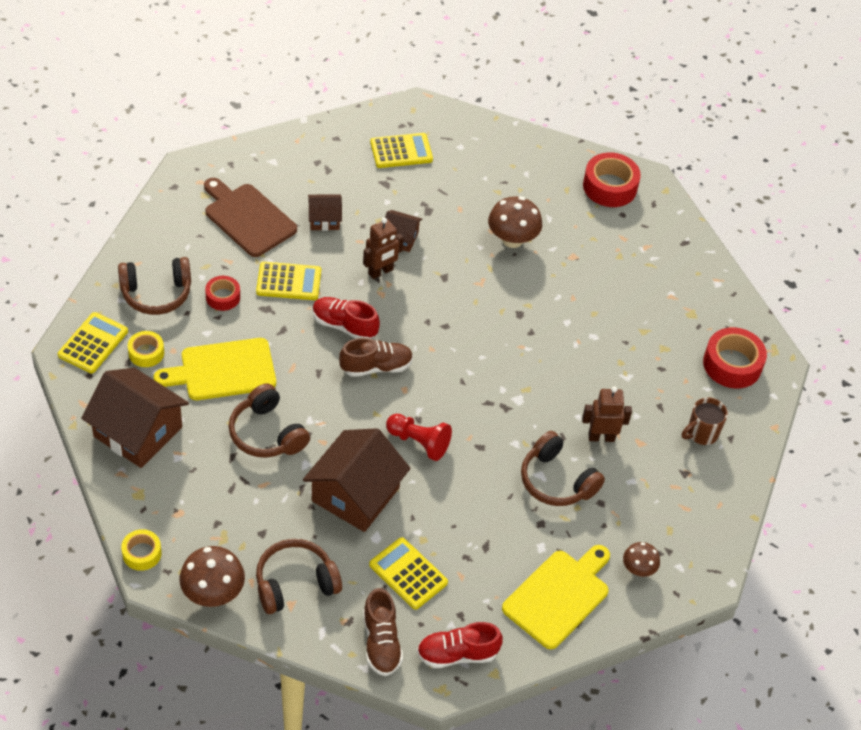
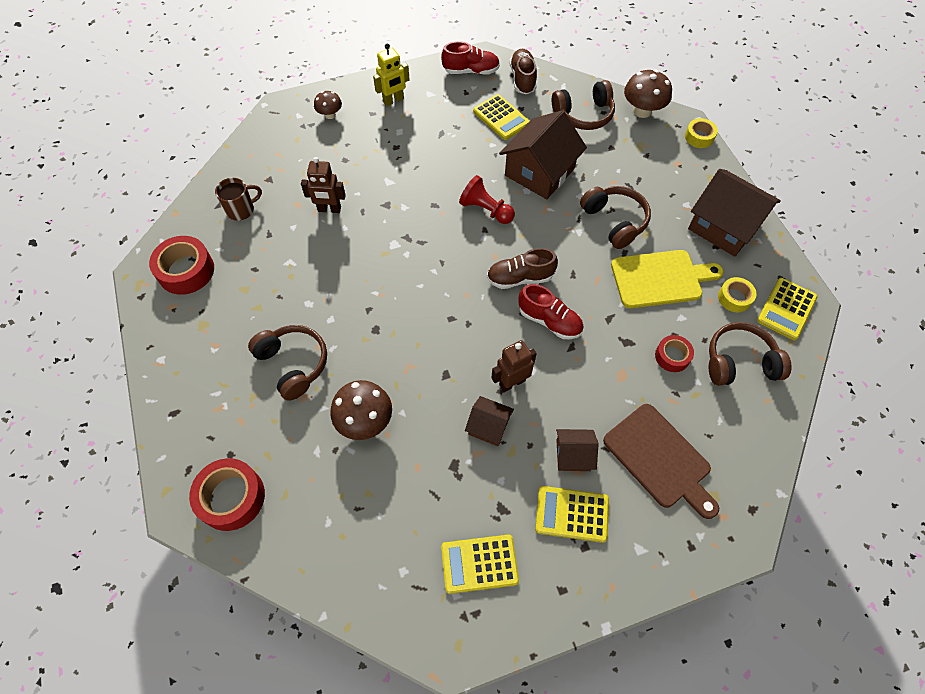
camera: 170 degrees left, 10 degrees up
yellow calculator [256,262,321,300] -> yellow calculator moved to [535,486,609,543]
yellow cutting board [502,545,610,649] -> yellow robot [373,44,410,106]
brown headphones [521,431,605,506] -> brown headphones moved to [248,325,327,401]

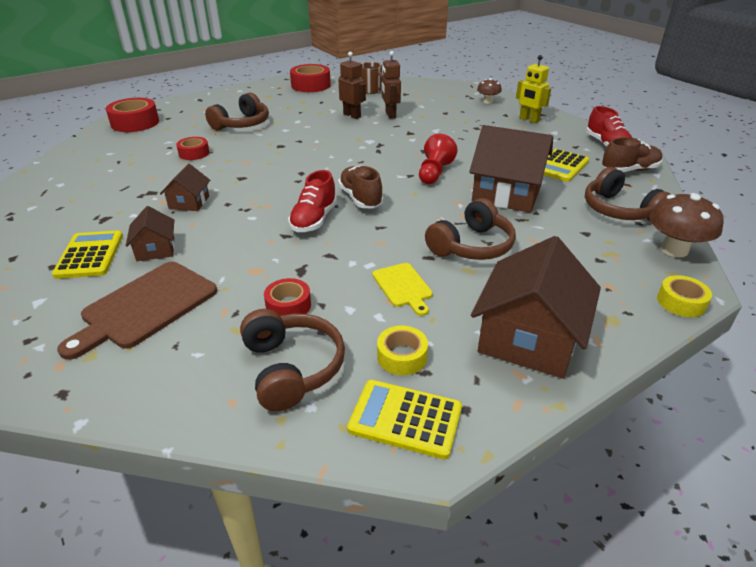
camera: 75 degrees right, 25 degrees down
brown mushroom [330,380,392,440] -> red tape [176,137,210,160]
yellow calculator [441,535,519,594] -> none
brown robot [491,340,537,392] -> brown robot moved to [339,52,366,119]
yellow cutting board [611,250,724,308] -> yellow cutting board [372,263,433,316], size x0.56

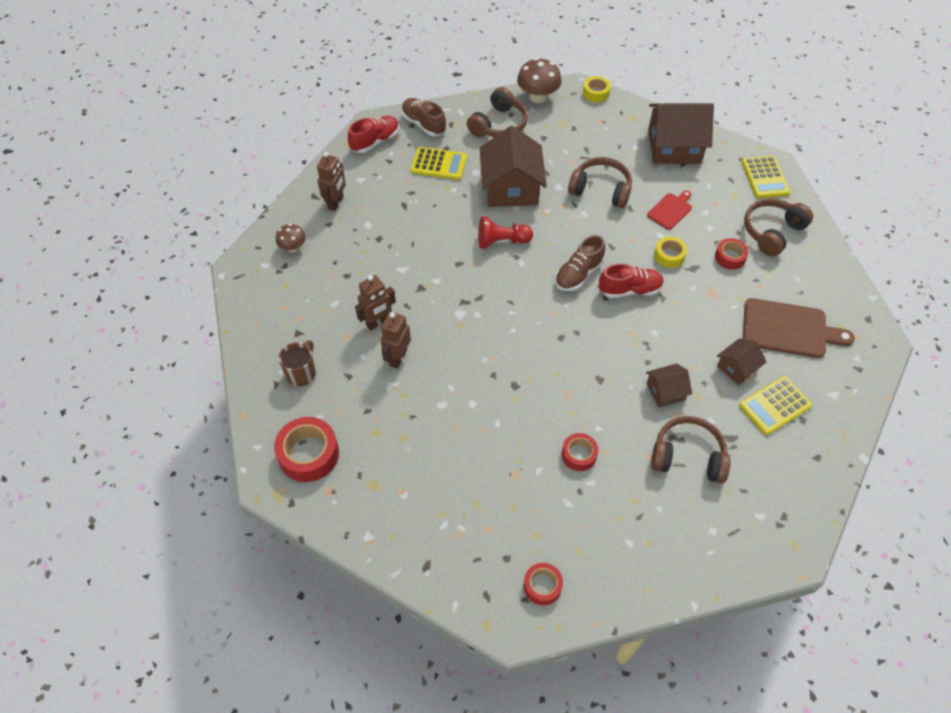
camera: 115 degrees left, 20 degrees up
red tape [106,98,159,132] -> red tape [523,563,563,605], size x0.58
brown headphones [205,93,269,130] -> brown headphones moved to [651,416,731,484]
yellow cutting board [372,263,433,316] -> red cutting board [647,191,692,230]
yellow tape [377,326,428,375] -> yellow tape moved to [654,237,687,268]
yellow robot [516,55,551,123] -> brown robot [317,152,346,211]

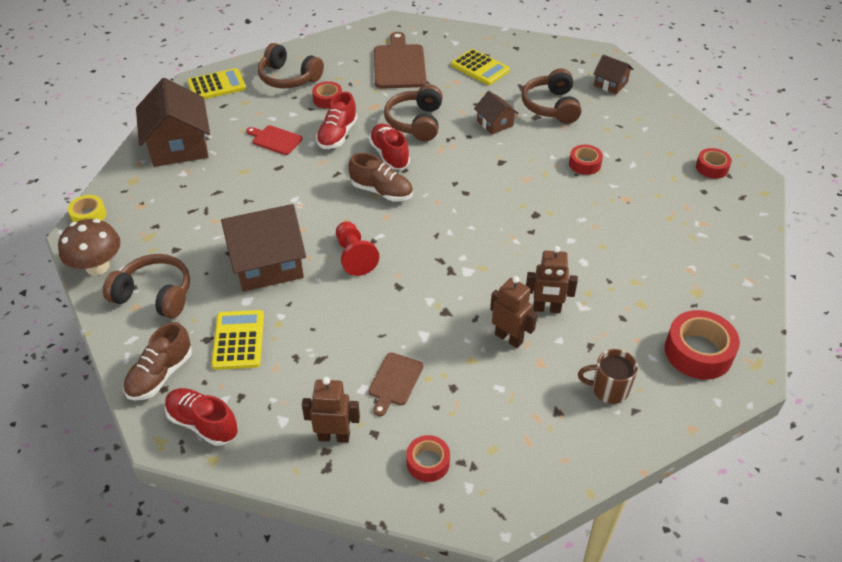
camera: 105 degrees left, 10 degrees down
brown mushroom [276,224,306,252] -> red tape [406,435,450,482]
brown headphones [568,157,632,208] -> brown headphones moved to [384,85,443,141]
yellow tape [654,237,687,268] -> red shoe [316,92,357,149]
brown house [717,339,766,385] -> brown house moved to [593,55,633,94]
none -> brown cutting board [368,352,423,416]

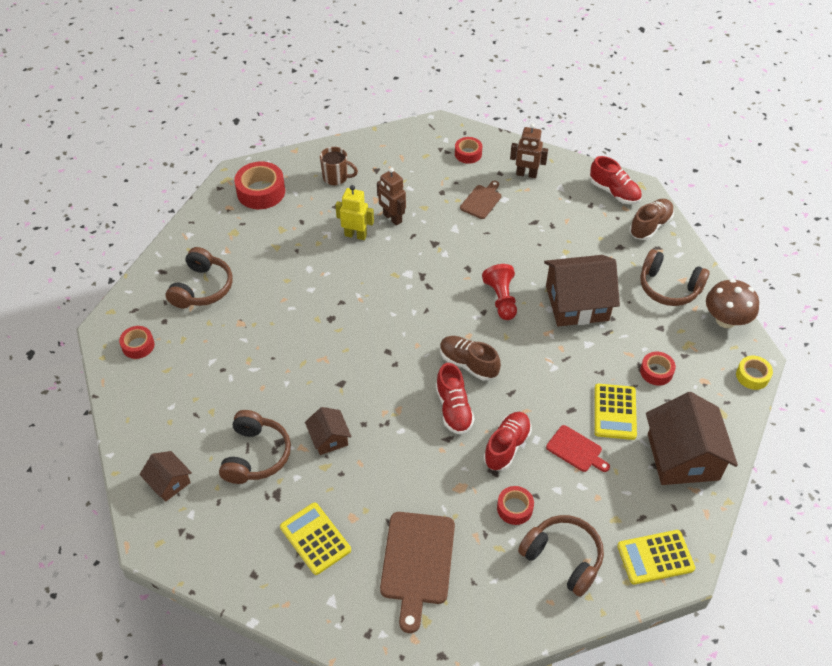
camera: 170 degrees left, 5 degrees up
yellow calculator [211,310,264,370] -> yellow calculator moved to [594,384,637,440]
brown headphones [384,85,443,141] -> brown headphones moved to [166,247,233,309]
brown robot [526,246,578,313] -> yellow robot [335,185,374,240]
red tape [569,145,603,175] -> red tape moved to [640,352,676,386]

